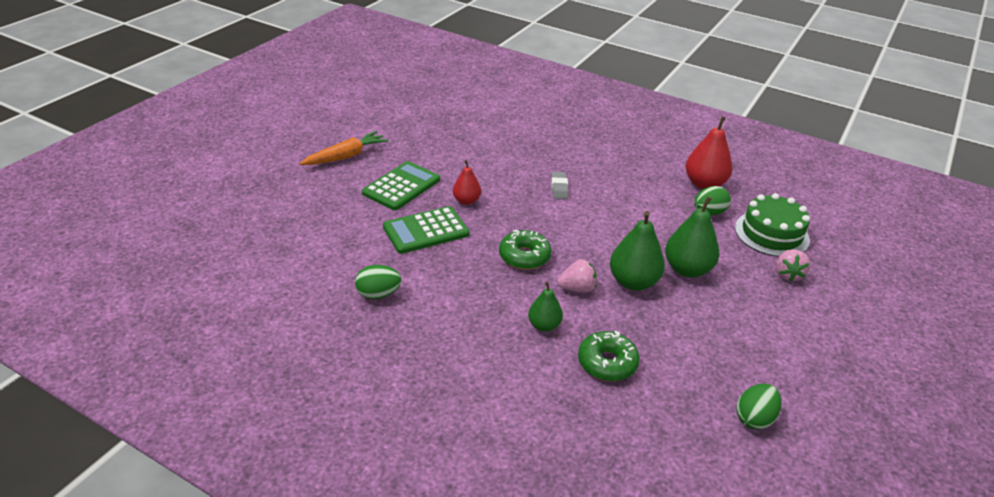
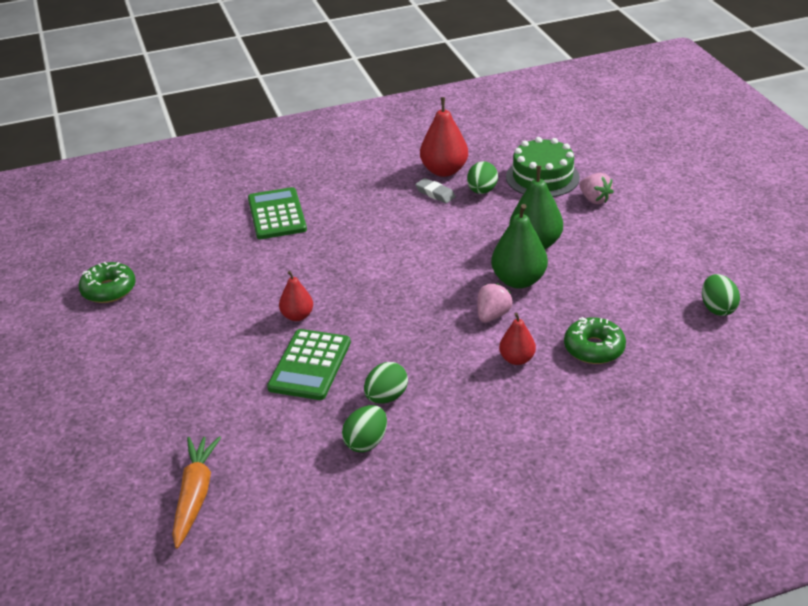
camera: 45 degrees left, 0 degrees up
orange carrot [300,131,389,165] -> orange carrot moved to [172,436,221,549]
green calculator [362,161,440,210] -> green calculator moved to [248,187,307,239]
green donut [499,229,552,270] -> green donut moved to [79,262,136,303]
green pear [528,281,563,332] -> red pear [499,313,536,365]
grey eraser [551,172,569,199] -> grey eraser moved to [415,178,456,203]
none -> green egg [364,362,408,404]

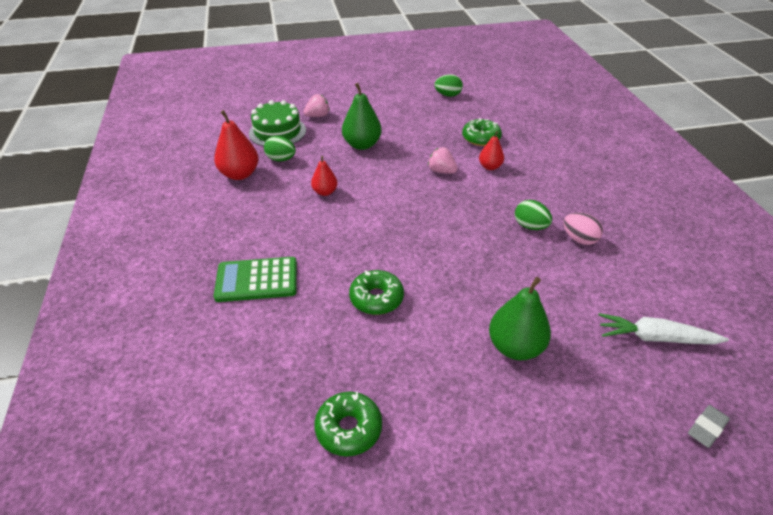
camera: 85 degrees left, 5 degrees up
orange carrot [172,436,221,549] -> white carrot [598,313,729,344]
green calculator [267,329,351,400] -> none
red pear [279,271,313,321] -> red pear moved to [311,156,338,196]
green egg [342,405,387,452] -> pink egg [563,212,603,245]
grey eraser [415,178,456,203] -> grey eraser moved to [688,405,730,448]
green pear [491,204,548,289] -> green pear moved to [489,277,551,360]
none -> green donut [349,270,404,315]

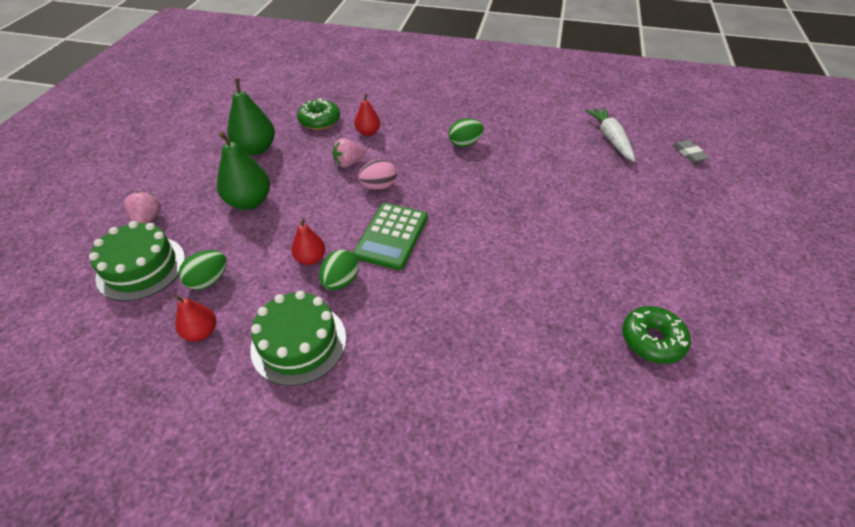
camera: 65 degrees left, 5 degrees up
red pear [214,110,259,180] -> red pear [175,295,216,341], size x0.60
green calculator [214,257,297,302] -> green calculator moved to [353,203,428,270]
green donut [349,270,404,315] -> none
green egg [434,74,463,97] -> green egg moved to [319,250,359,290]
green pear [489,277,551,360] -> green pear moved to [227,79,275,155]
pink egg [563,212,603,245] -> pink egg moved to [358,159,397,190]
white carrot [598,313,729,344] -> white carrot turned 135 degrees clockwise [585,107,635,162]
none -> green cake [250,290,346,386]

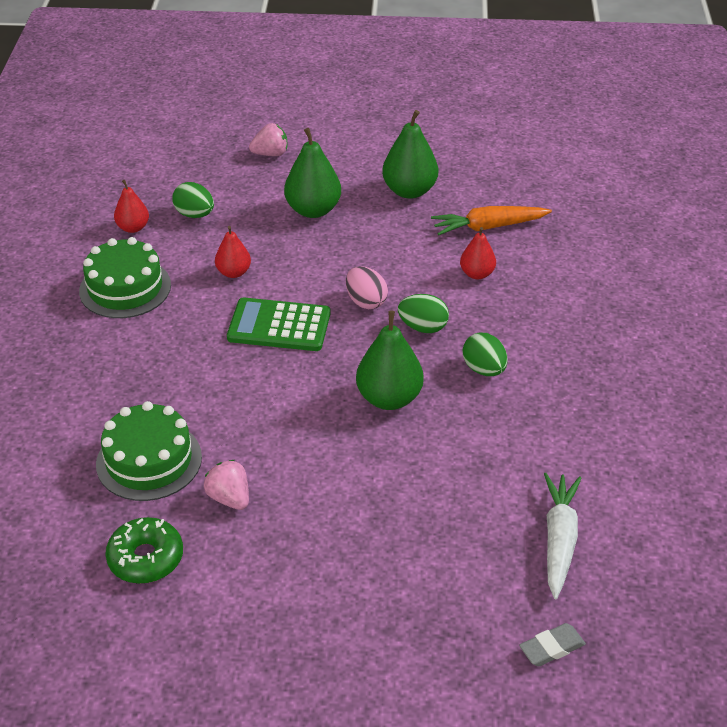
camera: 80 degrees right, 5 degrees down
green cake [89,221,185,301] -> green cake moved to [96,401,202,501]
green donut [297,98,340,130] -> orange carrot [431,206,552,235]
green egg [319,250,359,290] -> green egg moved to [398,294,449,333]
pink strawberry [332,138,366,168] -> pink strawberry moved to [204,460,249,510]
white carrot [585,107,635,162] -> white carrot turned 60 degrees counterclockwise [544,473,582,599]
none -> green pear [356,311,424,410]

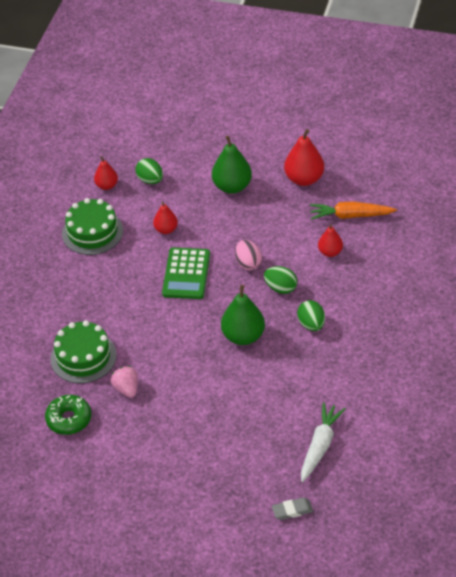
camera: 15 degrees right, 5 degrees up
green calculator [227,297,331,351] -> green calculator turned 105 degrees counterclockwise [162,247,210,299]
pink strawberry [249,123,287,156] -> none
green pear [382,110,438,199] -> red pear [284,129,324,186]

